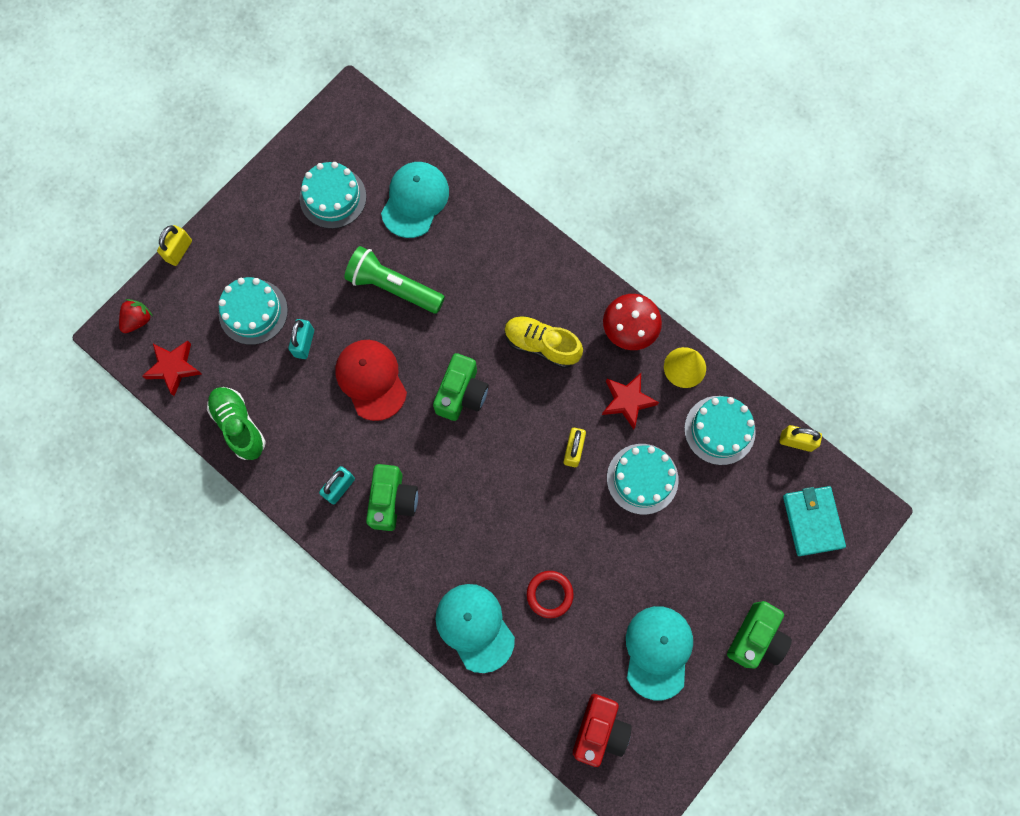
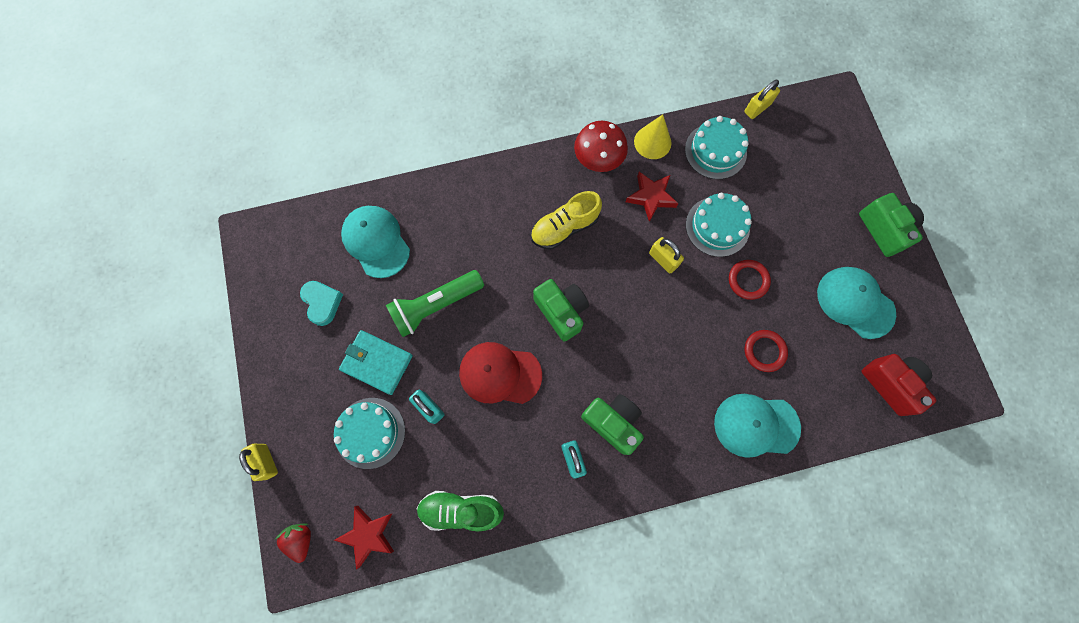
camera: 55 degrees left, 0 degrees up
turquoise cake [300,162,366,229] -> turquoise heart [300,281,343,326]
turquoise wallet [783,486,846,556] -> turquoise wallet moved to [339,330,413,395]
none -> red ring [729,260,771,300]

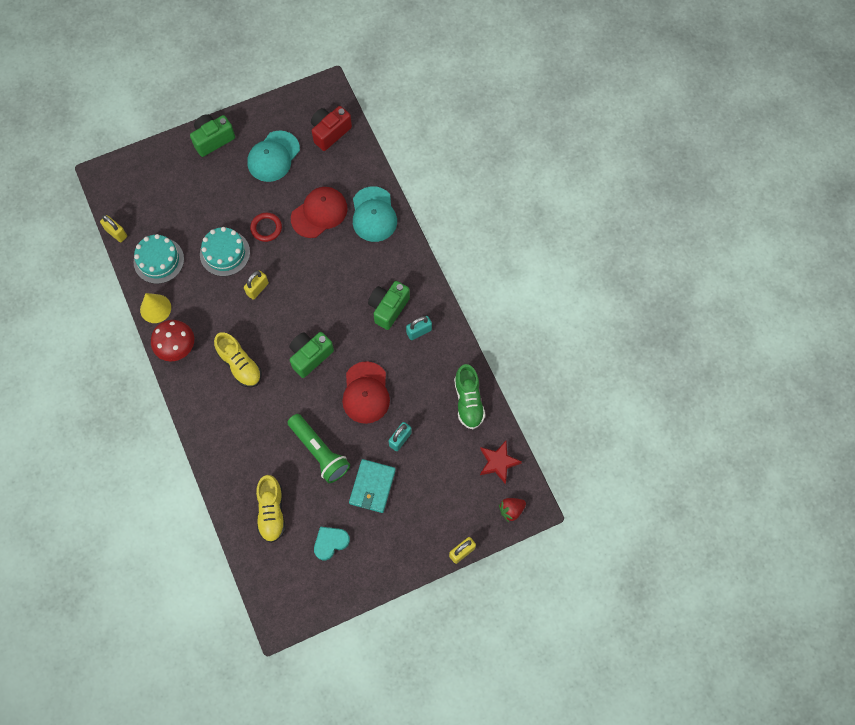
camera: 100 degrees left, 5 degrees down
turquoise cake [334,398,405,469] -> none
turquoise cap [341,206,410,278] -> yellow shoe [256,475,285,543]
red star [626,172,678,222] -> none
red ring [745,330,788,372] -> red cap [291,187,348,238]

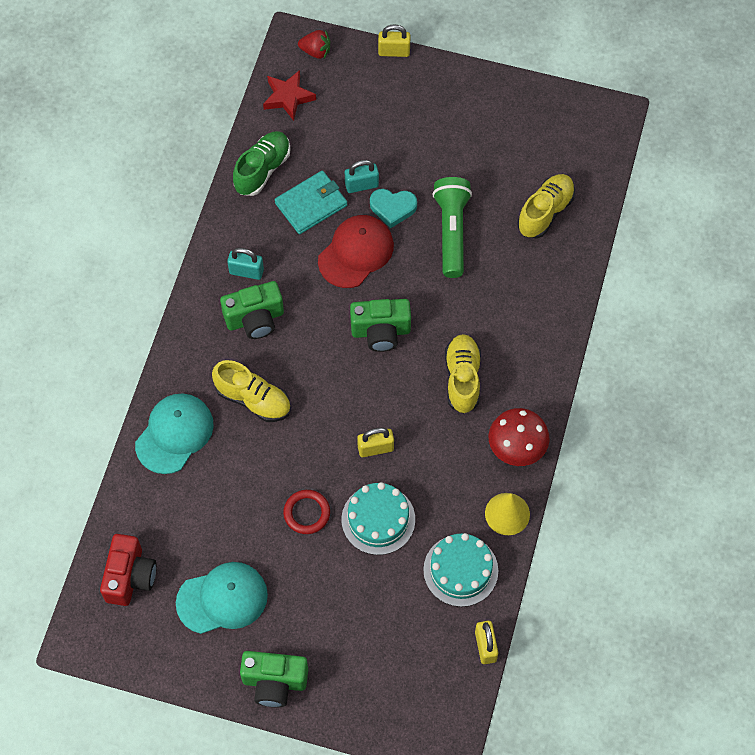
camera: 140 degrees left, 5 degrees down
red cap [291,187,348,238] -> none
red camera [311,106,352,151] -> red camera turned 75 degrees counterclockwise [100,534,157,606]
turquoise heart [314,527,350,560] -> turquoise heart moved to [370,189,417,228]
turquoise wallet [349,459,396,513] -> turquoise wallet moved to [275,171,347,234]
none -> yellow shoe [212,360,291,422]

